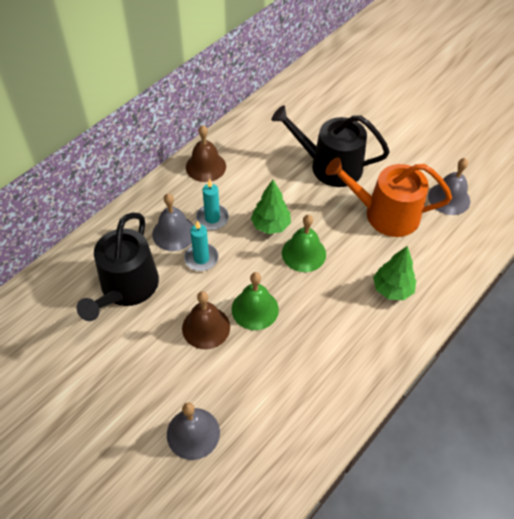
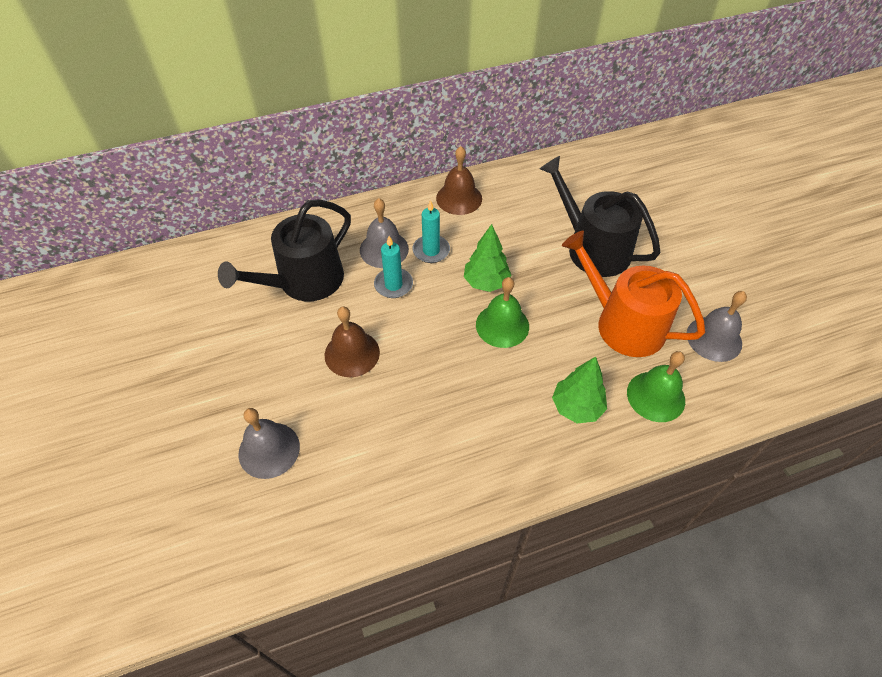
camera: 30 degrees right, 0 degrees up
green bell [232,272,279,330] -> green bell moved to [627,351,685,422]

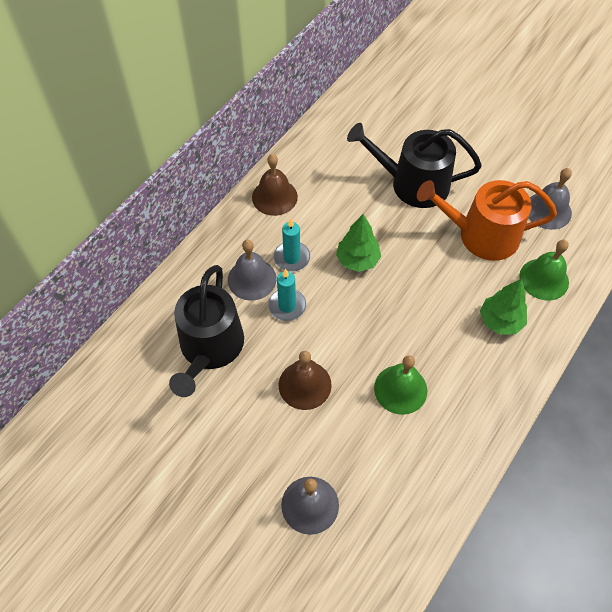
camera: 35 degrees left, 5 degrees up
green bell [476,277,529,348] -> green bell moved to [374,355,427,415]

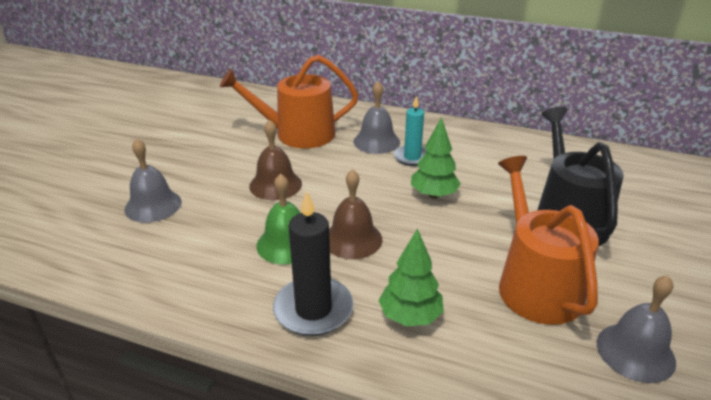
camera: 75 degrees right, 25 degrees down
black watering can [169,265,244,397] -> orange watering can [219,55,358,148]
brown bell [252,154,298,216] -> brown bell moved to [329,169,383,259]
turquoise candle [268,269,306,321] -> none
green bell [519,240,569,301] -> none
none -> black candle [273,190,353,336]

